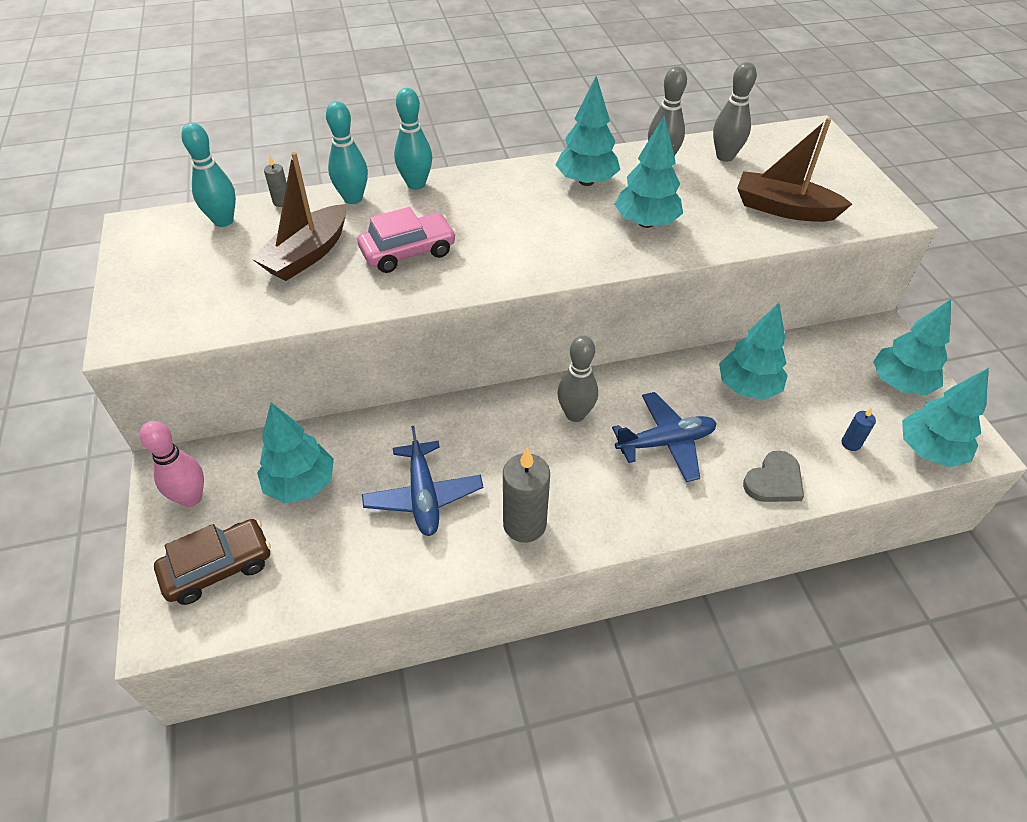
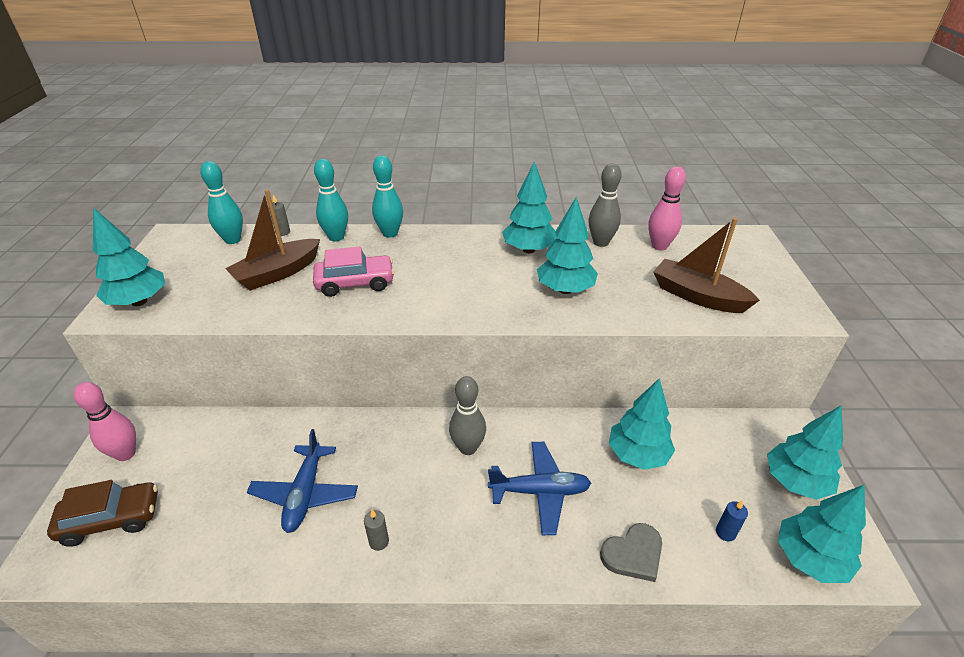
camera: 15 degrees right, 10 degrees down
turquoise tree [257,403,334,503] -> turquoise tree moved to [93,207,165,306]
grey candle [503,448,550,543] -> grey candle [364,510,389,551], size x0.48
grey bowling pin [713,62,757,162] -> pink bowling pin [648,166,686,250]

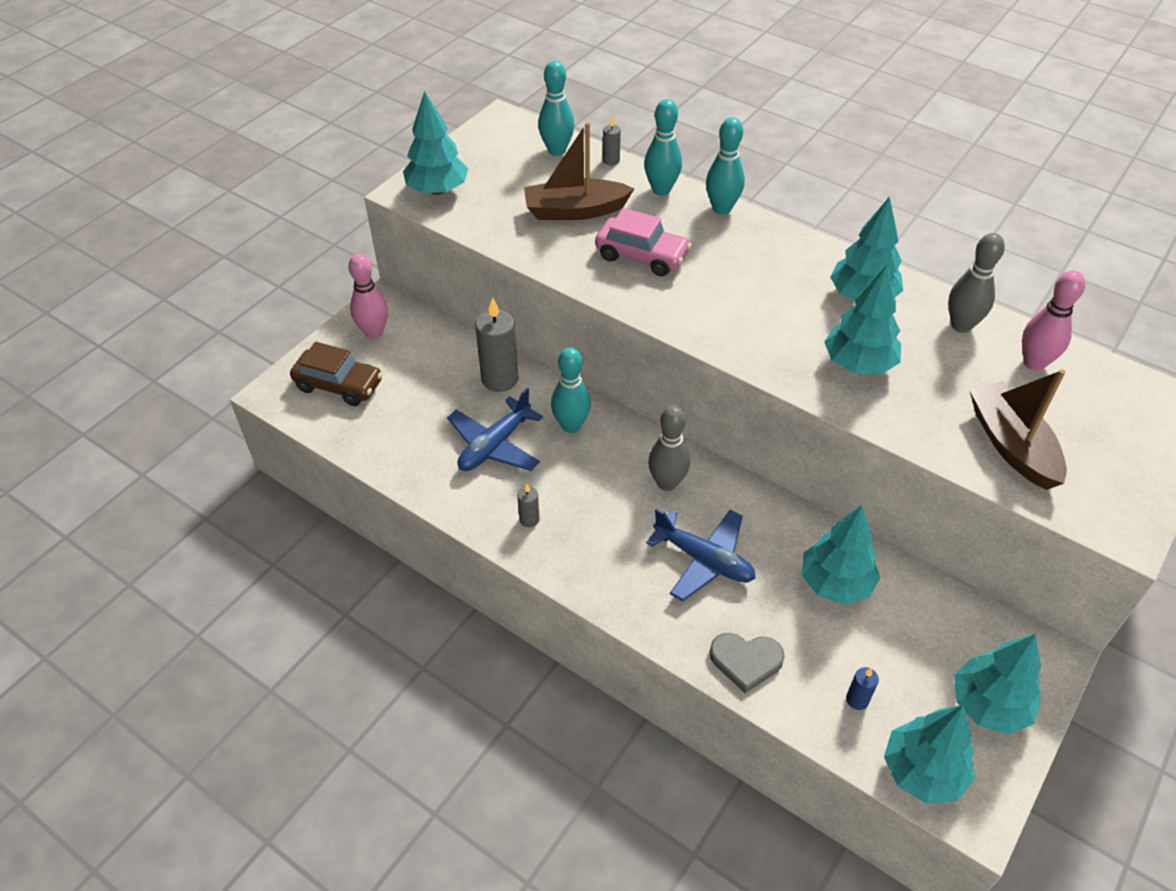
camera: 35 degrees right, 10 degrees up
none -> grey candle [475,297,519,392]
none -> turquoise bowling pin [551,347,591,433]

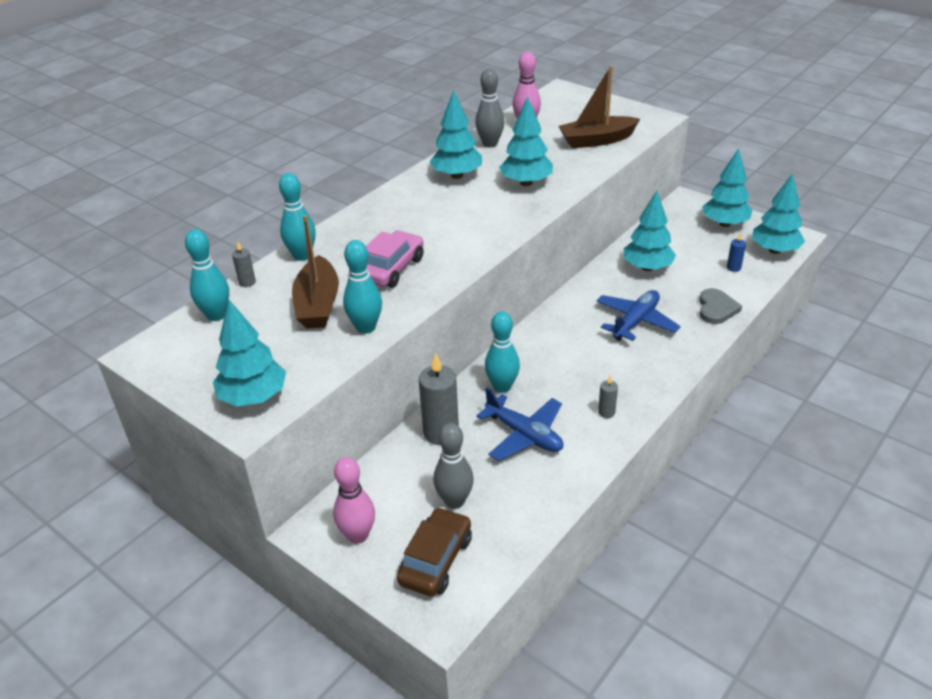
camera: 85 degrees left, 10 degrees down
grey bowling pin [648,405,690,491] -> grey bowling pin moved to [433,423,474,509]
turquoise bowling pin [706,117,745,214] -> turquoise bowling pin moved to [343,240,382,334]

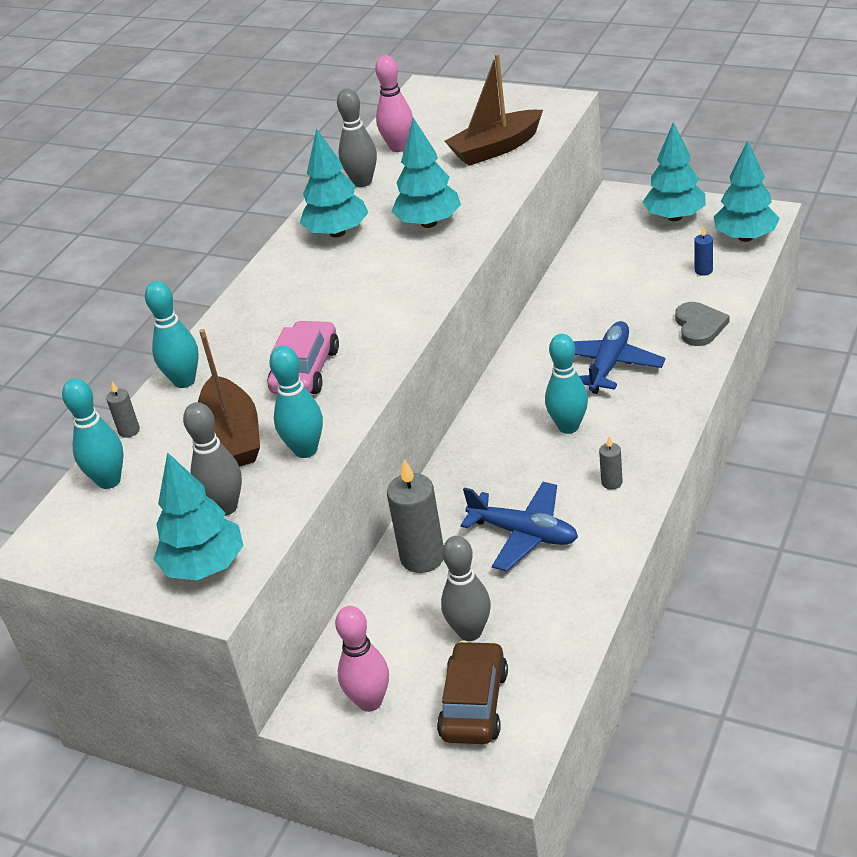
camera: 10 degrees left, 0 degrees up
turquoise bowling pin [485,311,520,393] -> turquoise bowling pin moved to [545,334,588,434]
turquoise tree [624,191,676,271] -> none
none -> grey bowling pin [183,402,242,516]

